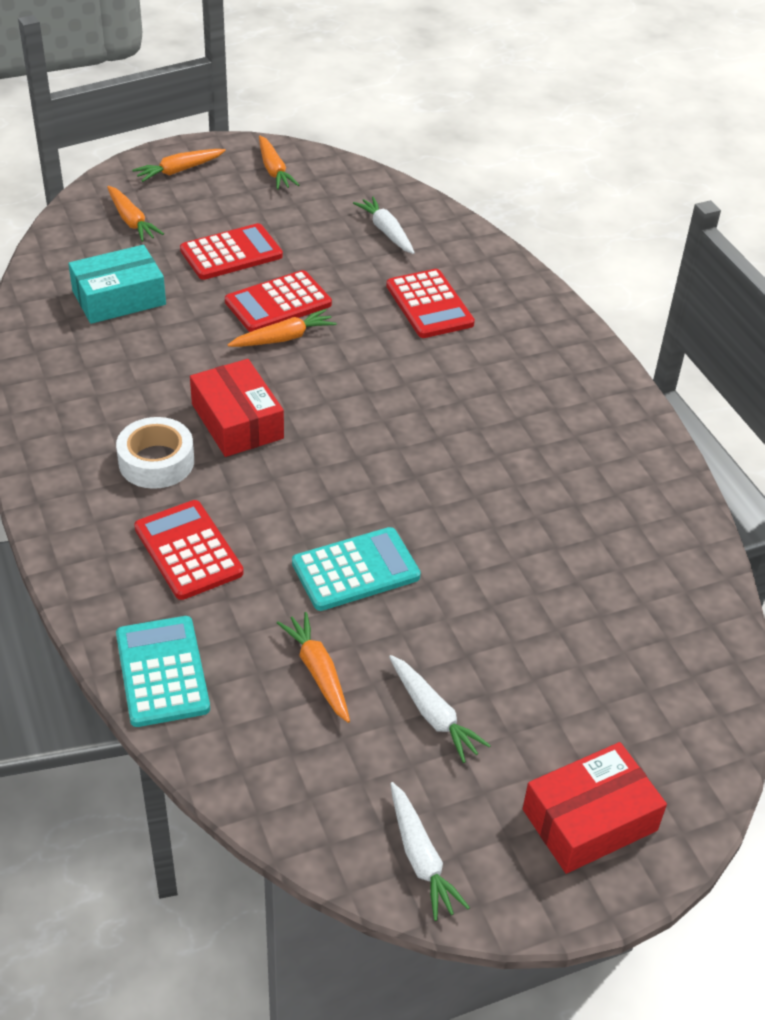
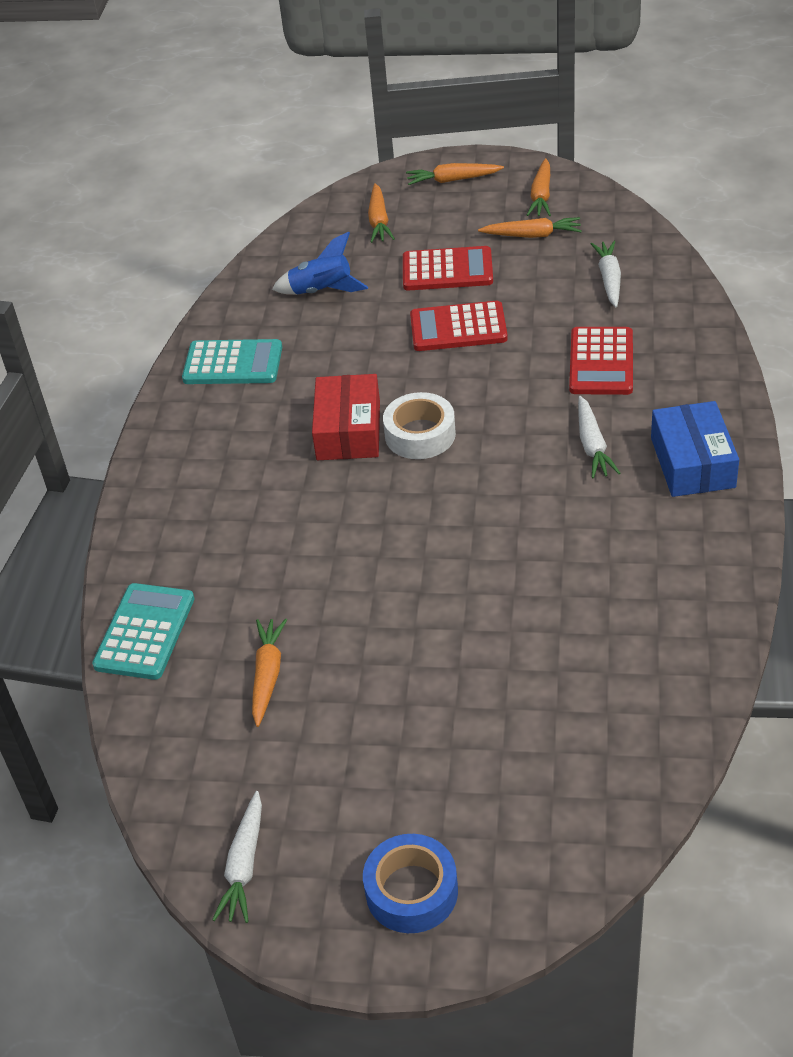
camera: 35 degrees right, 0 degrees up
turquoise box [68,245,166,324] -> blue rocket [272,232,368,294]
white tape [116,417,194,489] -> white tape moved to [383,392,456,459]
red calculator [134,500,244,600] -> none
orange carrot [228,309,337,347] -> orange carrot moved to [478,217,582,238]
turquoise calculator [292,527,421,611] -> turquoise calculator moved to [182,339,282,384]
white carrot [389,655,491,763] -> white carrot moved to [578,396,620,479]
red box [523,742,667,874] -> blue tape [363,834,458,933]
none -> blue box [651,401,739,497]

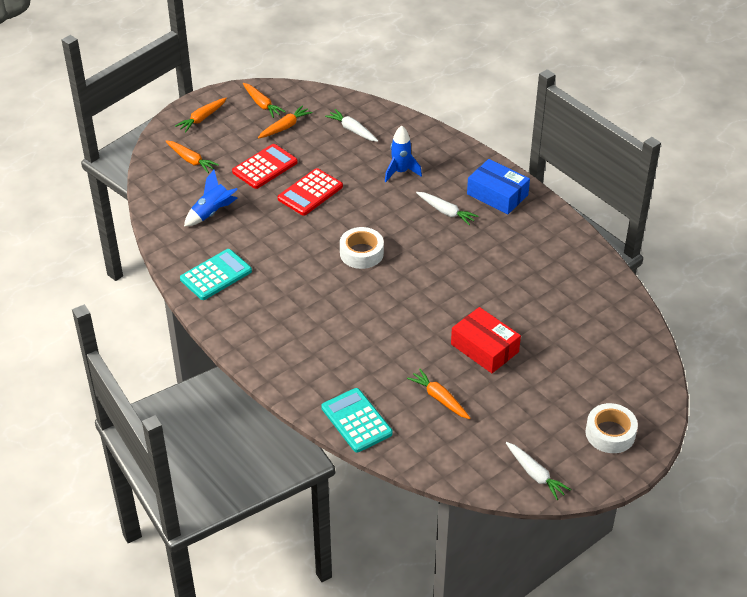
camera: 50 degrees left, 0 degrees up
red box [312,374,380,460] -> red box moved to [451,307,521,373]
blue tape [363,834,458,933] -> white tape [586,403,638,453]
red calculator [569,327,633,395] -> blue rocket [385,126,422,182]

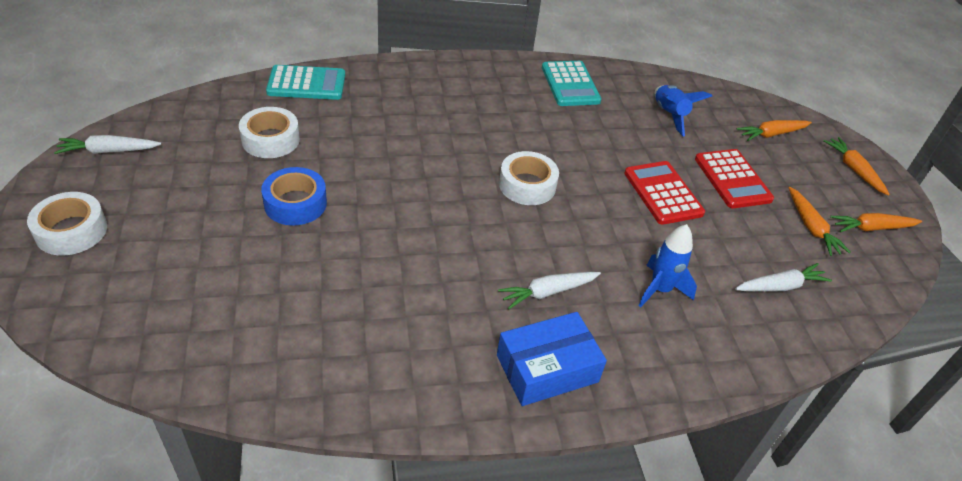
camera: 115 degrees right, 0 degrees up
orange carrot [407,369,470,419] -> white tape [239,107,300,158]
red box [451,307,521,373] -> blue tape [261,167,327,226]

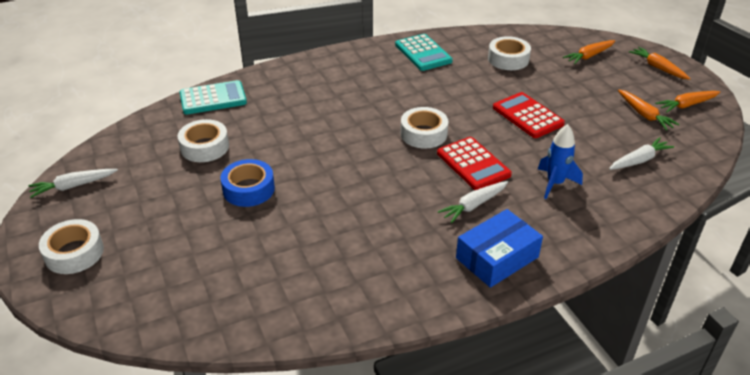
camera: 10 degrees left, 5 degrees down
blue rocket [655,85,712,136] -> white tape [488,36,531,70]
red calculator [695,149,774,208] -> red calculator moved to [437,137,512,190]

